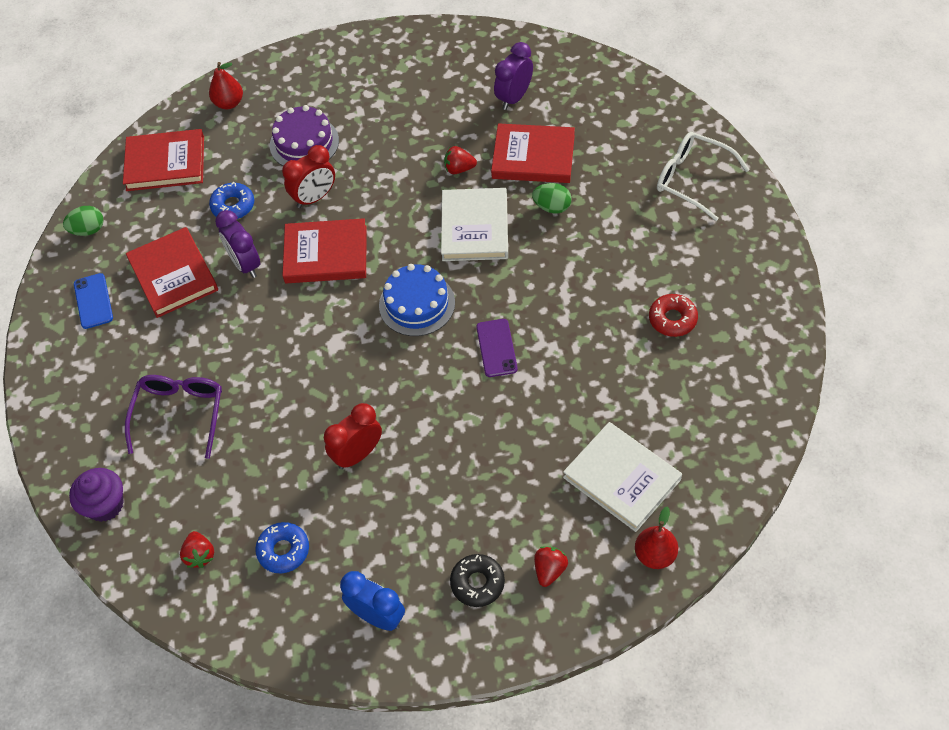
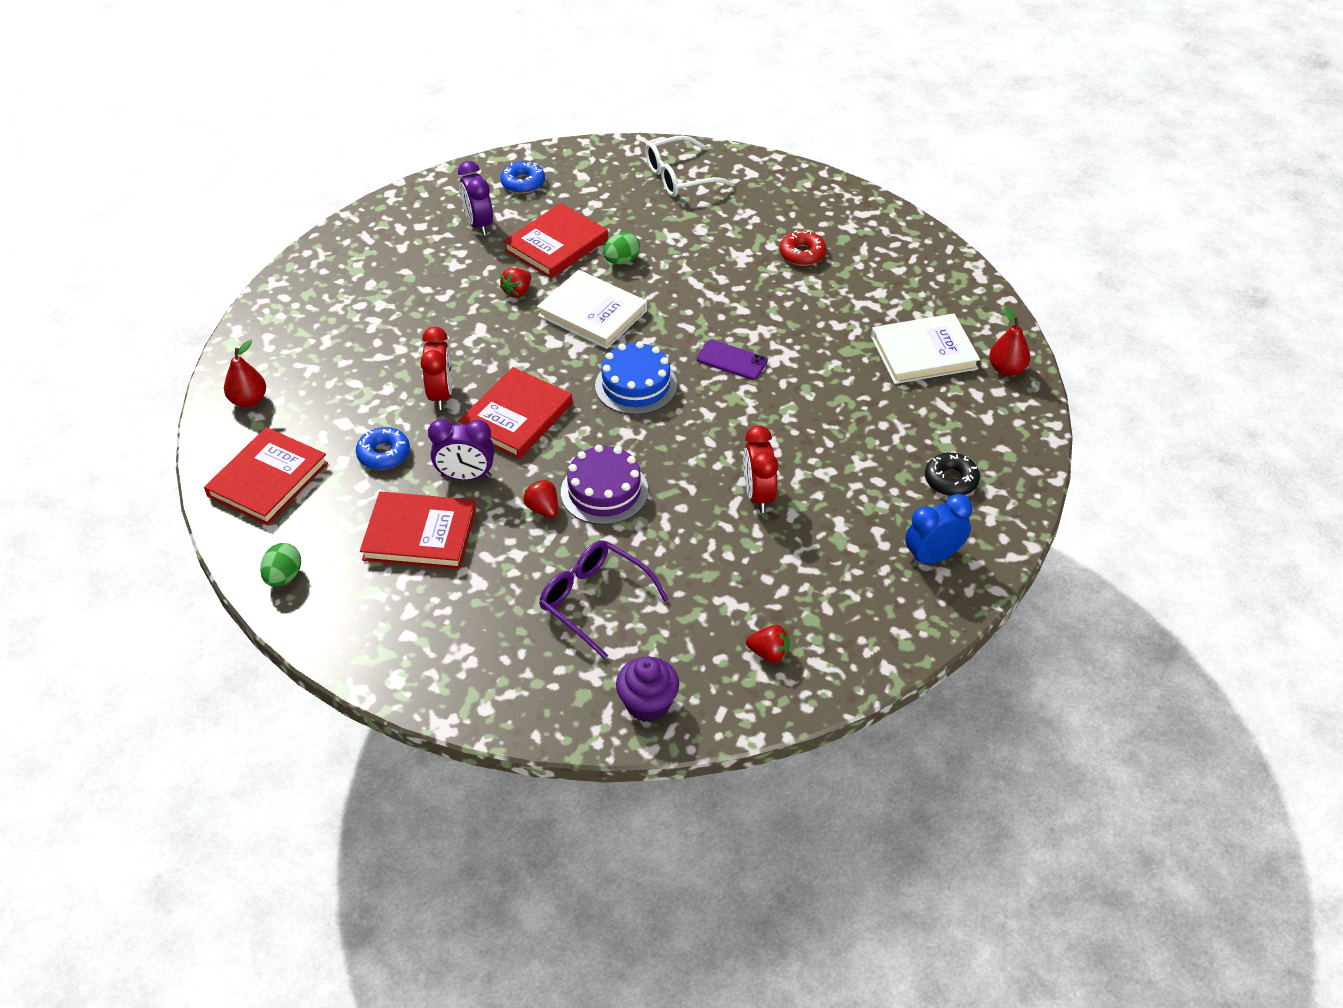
camera: 60 degrees left, 10 degrees down
blue phone [74,273,113,329] -> none
blue donut [255,522,309,573] -> blue donut moved to [500,161,545,194]
purple cake [270,105,339,166] -> purple cake moved to [561,445,649,525]
red strawberry [534,546,568,587] -> red strawberry moved to [523,479,558,518]

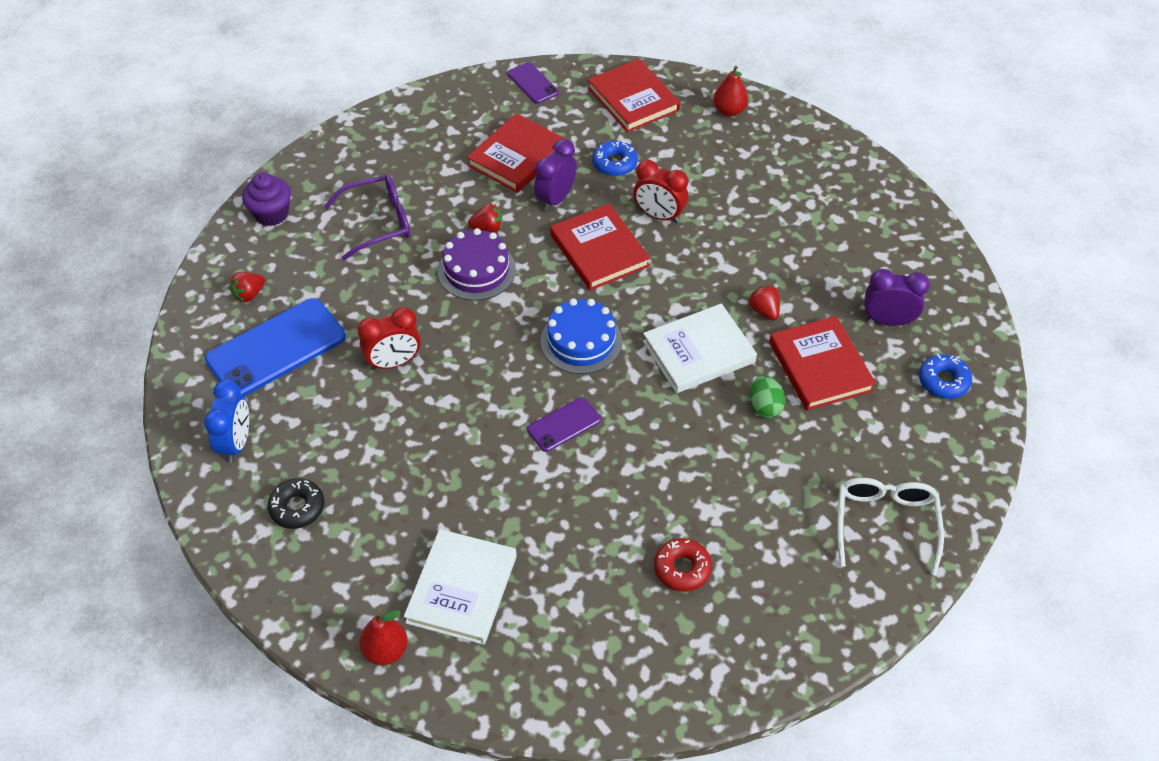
camera: 120 degrees right, 5 degrees up
green egg [260,543,301,587] -> purple phone [507,62,559,104]
red clock [743,425,778,513] -> red clock turned 135 degrees clockwise [357,307,421,370]
none -> blue phone [205,298,346,396]

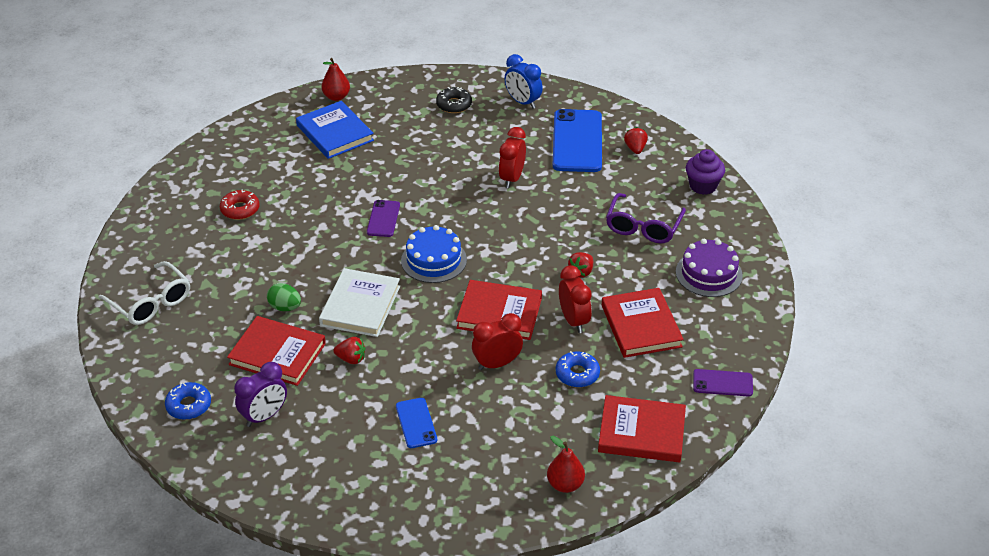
camera: 130 degrees right, 10 degrees down
white book [404,529,517,645] -> blue book [296,101,374,159]
purple cake [438,228,516,301] -> purple cake moved to [676,239,743,297]
purple clock [534,139,577,212] -> red clock [559,265,592,333]
none -> blue phone [396,398,437,448]

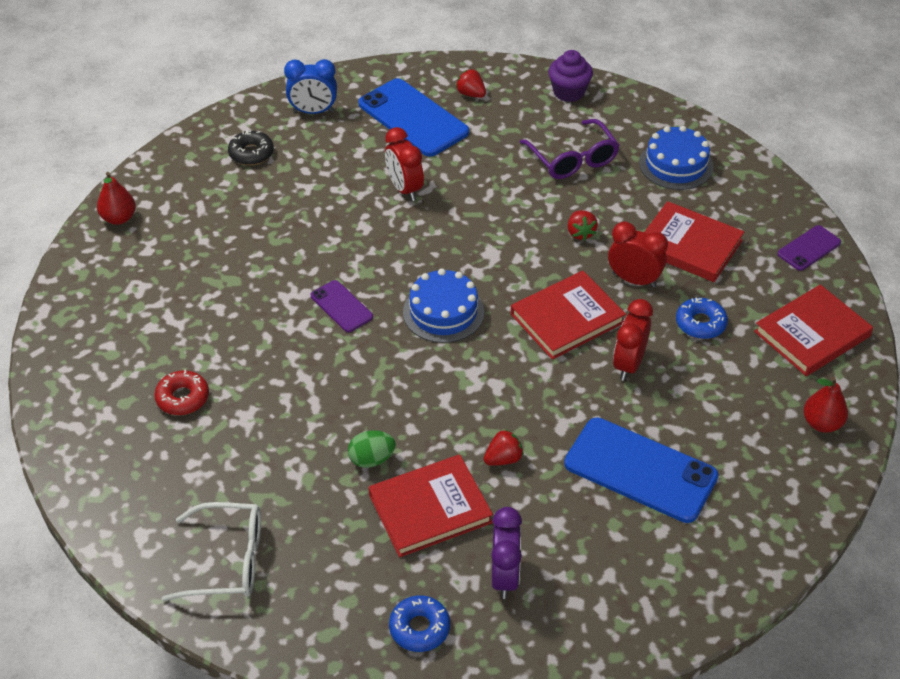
camera: 45 degrees left, 5 degrees up
blue book [296,101,374,159] -> none
white book [319,268,400,337] -> none
blue phone [396,398,437,448] -> blue phone [564,418,719,523], size x1.94
purple cake [676,239,743,297] -> blue cake [639,126,713,190]

